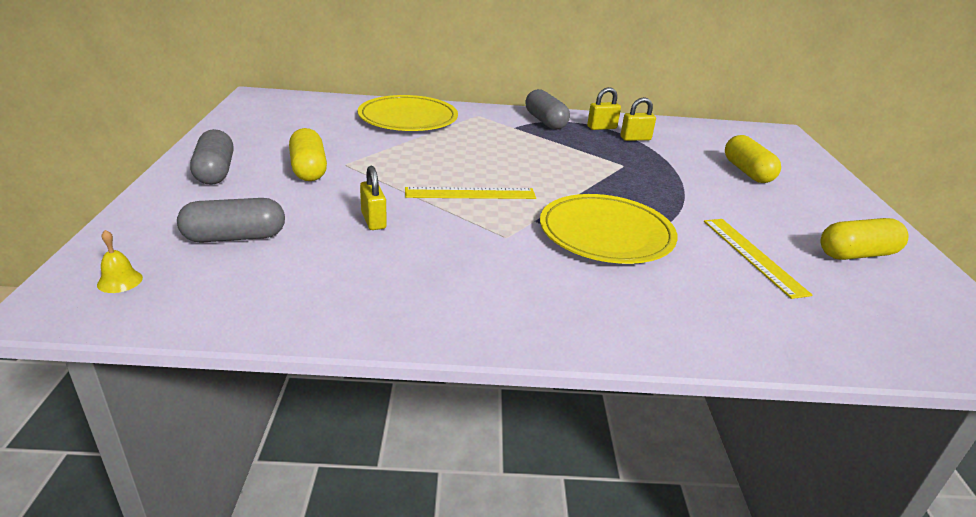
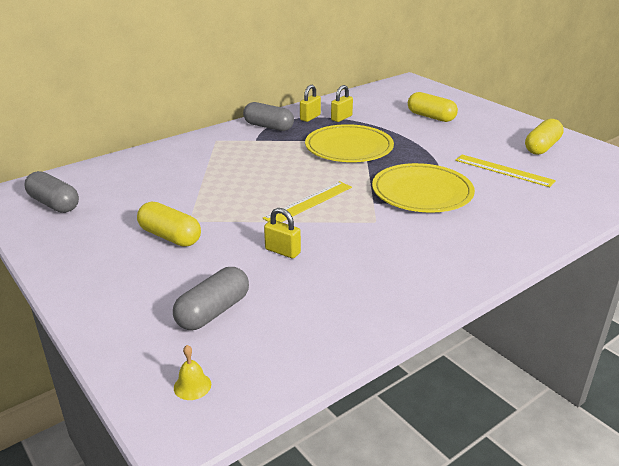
camera: 35 degrees left, 0 degrees up
grey capsule [190,129,233,185] -> grey capsule moved to [24,171,79,213]
yellow plate [358,95,458,131] -> yellow plate moved to [305,124,394,162]

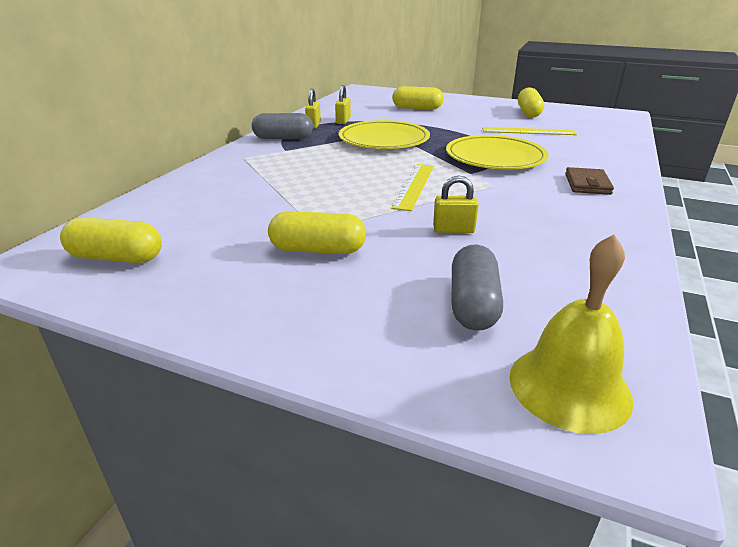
camera: 30 degrees left, 0 degrees up
grey capsule [24,171,79,213] -> yellow capsule [60,217,162,263]
yellow bell [174,345,211,400] -> yellow bell [509,234,634,434], size x2.30
none -> brown wallet [565,167,614,195]

